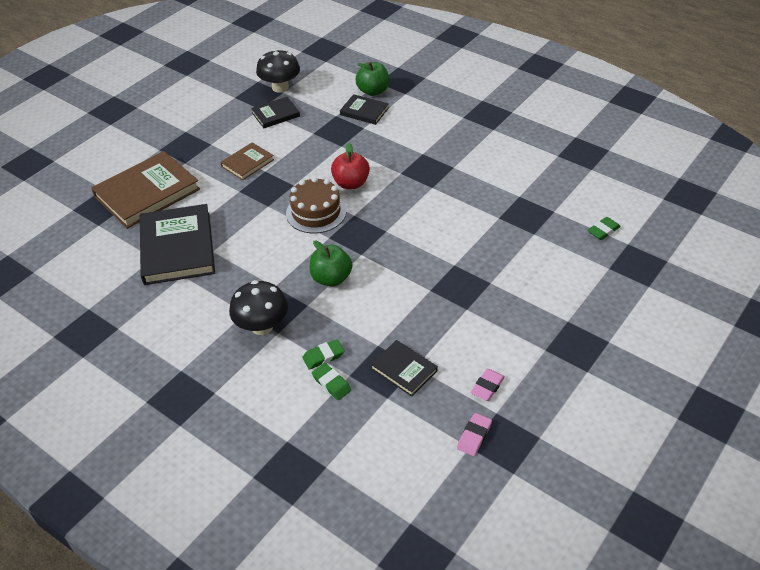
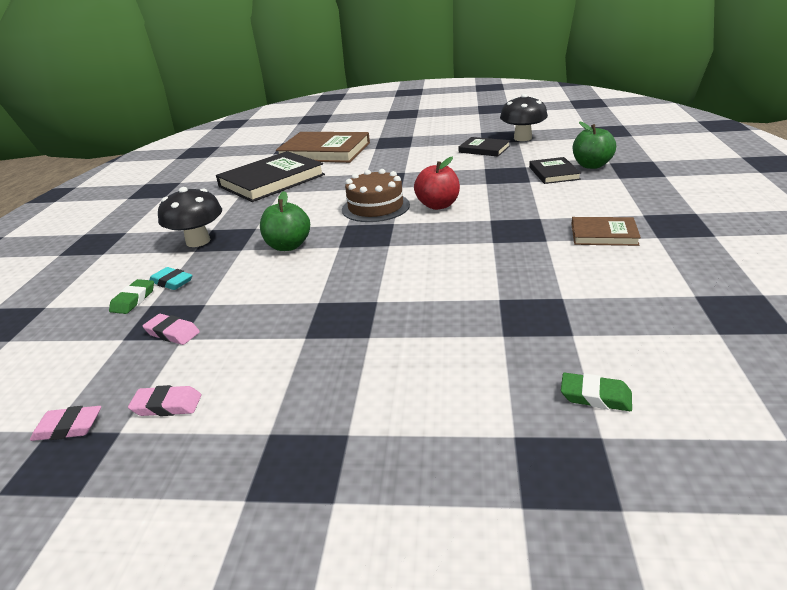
camera: 60 degrees right, 15 degrees down
brown book [220,142,274,180] -> brown book moved to [571,217,641,246]
green eraser [302,339,344,370] -> turquoise eraser [149,267,192,290]
black book [370,340,438,397] -> pink eraser [143,314,200,345]

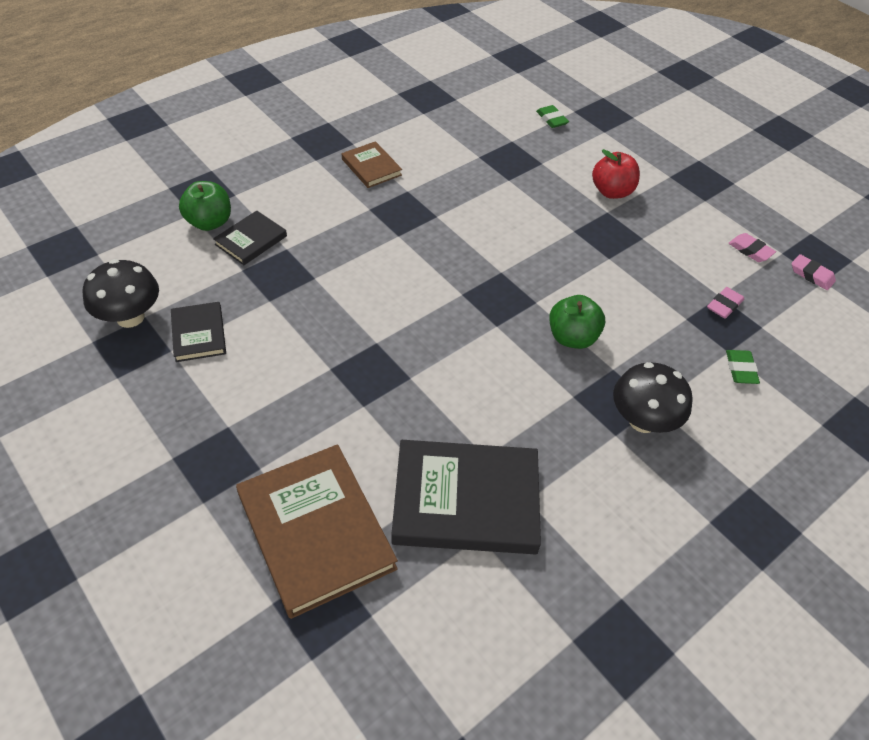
camera: 140 degrees left, 20 degrees up
green eraser [109,279,154,314] -> green eraser turned 60 degrees counterclockwise [726,350,760,384]
pink eraser [143,314,200,345] -> pink eraser turned 60 degrees clockwise [707,287,744,319]
turquoise eraser [149,267,192,290] -> none
brown cake [342,169,410,222] -> none
red apple [414,156,460,210] -> red apple moved to [592,149,640,199]

